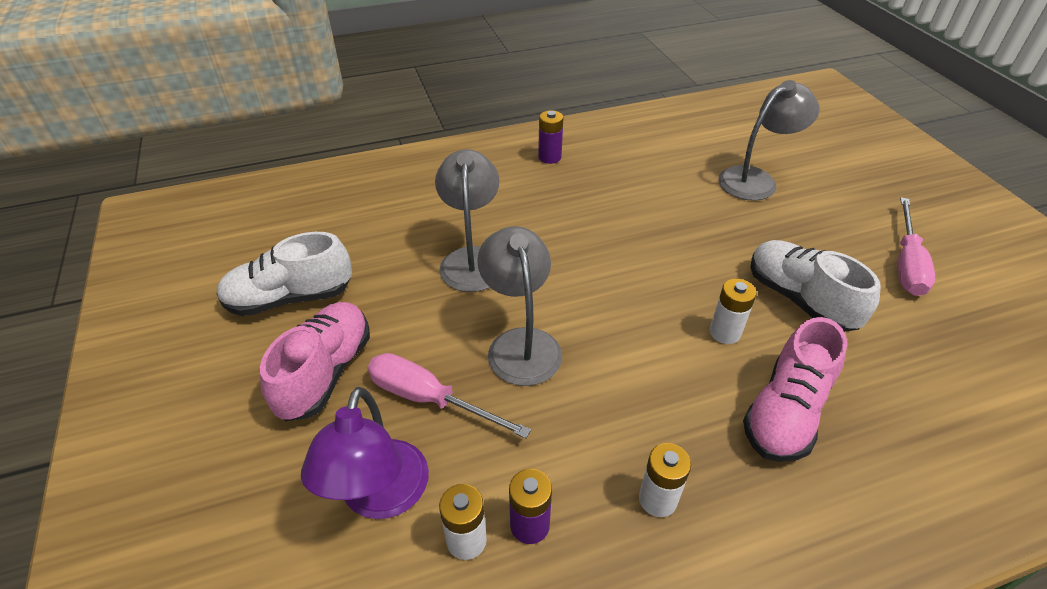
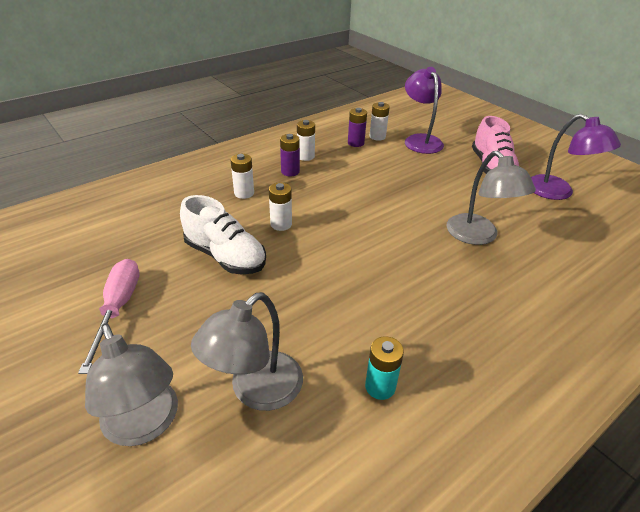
camera: 160 degrees right, 5 degrees down
white shoe [217,232,352,316] -> purple lamp [531,114,621,200]
pink screwdriver [367,353,531,439] -> none
grey lamp [477,226,562,386] -> grey lamp moved to [85,323,178,446]
purple battery [538,110,563,164] -> purple battery moved to [280,134,300,176]
pink shoe [743,317,847,462] -> white battery [231,154,254,199]
none -> turquoise battery [365,336,404,400]

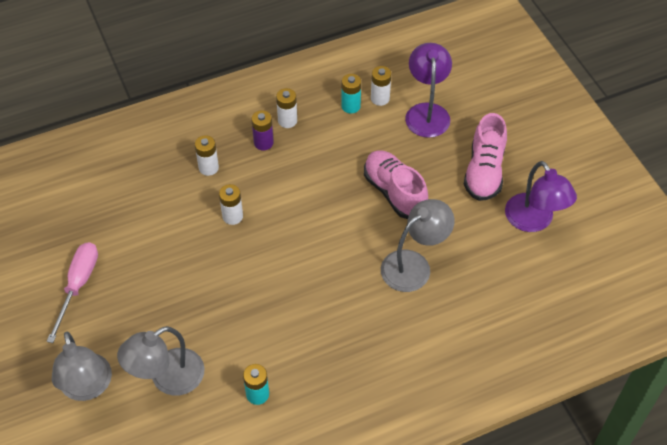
camera: 15 degrees right, 15 degrees up
white shoe [180,195,266,274] -> none
purple battery [348,108,367,147] -> turquoise battery [341,74,361,113]
grey lamp [446,151,536,245] -> grey lamp turned 120 degrees counterclockwise [381,199,455,292]
none -> pink shoe [364,150,428,219]

